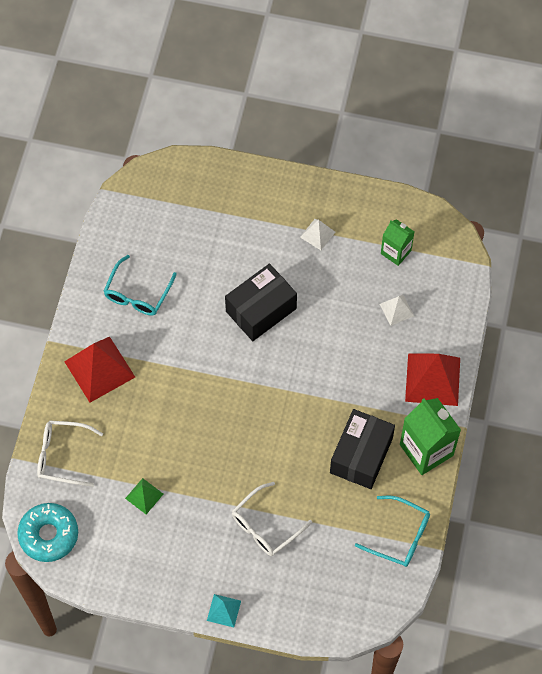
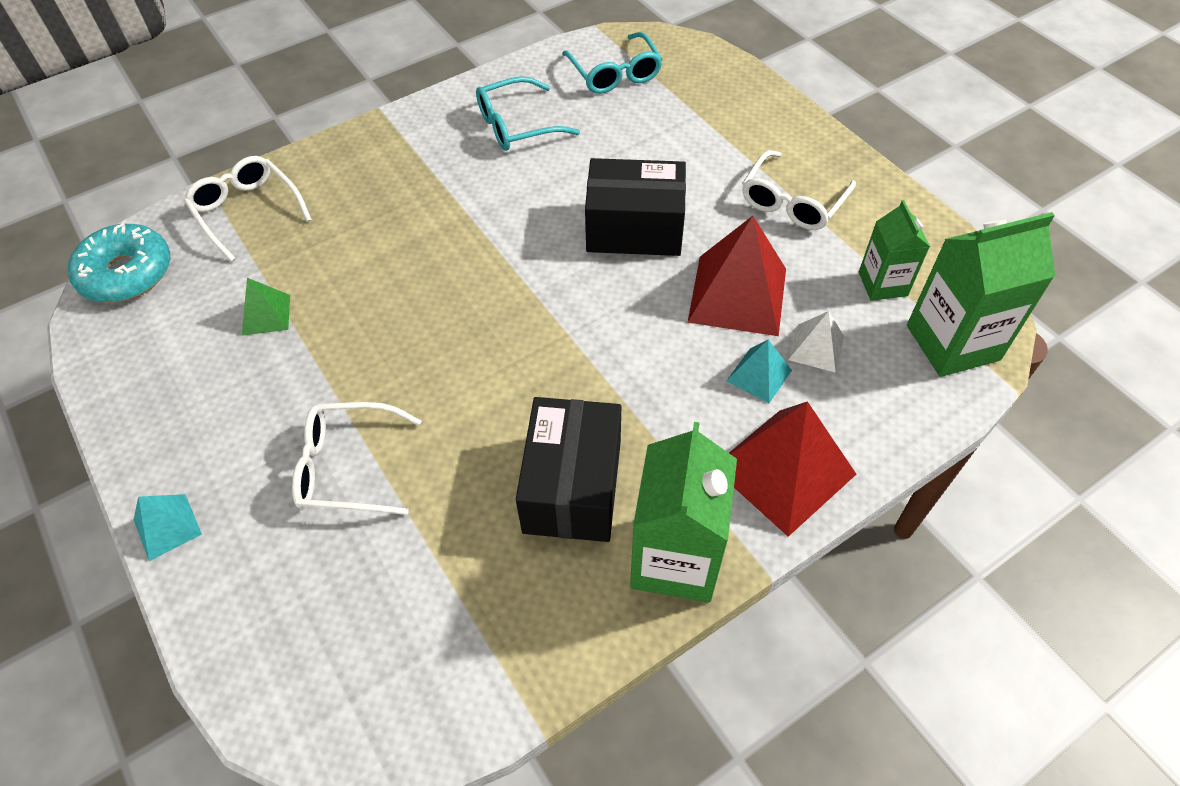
camera: 45 degrees right, 10 degrees down
red pyramid [64,337,135,403] -> red pyramid moved to [688,216,786,336]
white pyramid [300,219,335,250] -> white glasses [742,150,856,230]
black box [330,409,395,489] -> black box turned 60 degrees counterclockwise [516,397,621,542]
turquoise glasses [355,496,430,567] -> turquoise glasses moved to [562,32,663,94]
none -> turquoise pyramid [727,340,792,403]
none -> green carton [907,212,1055,377]

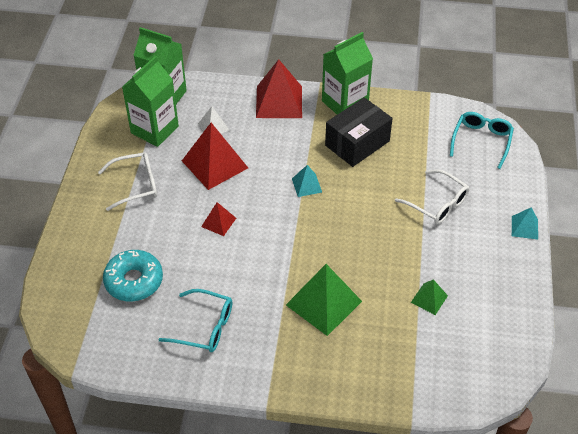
camera: 140 degrees left, 5 degrees down
turquoise donut [68,223,170,303] -> turquoise donut moved to [103,250,163,301]
white glasses [184,156,312,262] -> none
turquoise glasses [562,32,663,94] -> turquoise glasses moved to [450,112,514,169]
black box [585,158,686,256] -> red pyramid [201,202,236,236]
turquoise pyramid [727,340,792,403] -> turquoise pyramid moved to [292,165,322,197]
green carton [859,200,930,301] -> green carton [122,56,179,147], size x1.67
none -> green pyramid [286,264,362,336]

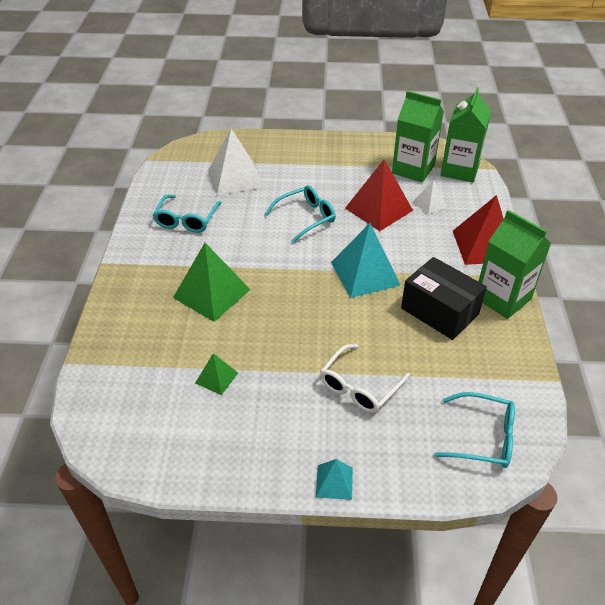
camera: 85 degrees right, 5 degrees down
white glasses [98,152,157,211] -> none
turquoise donut [103,250,163,301] -> white pyramid [209,129,263,195]
red pyramid [201,202,236,236] -> turquoise glasses [265,185,336,243]
turquoise pyramid [292,165,322,197] -> turquoise pyramid [331,223,400,298], size x1.96

